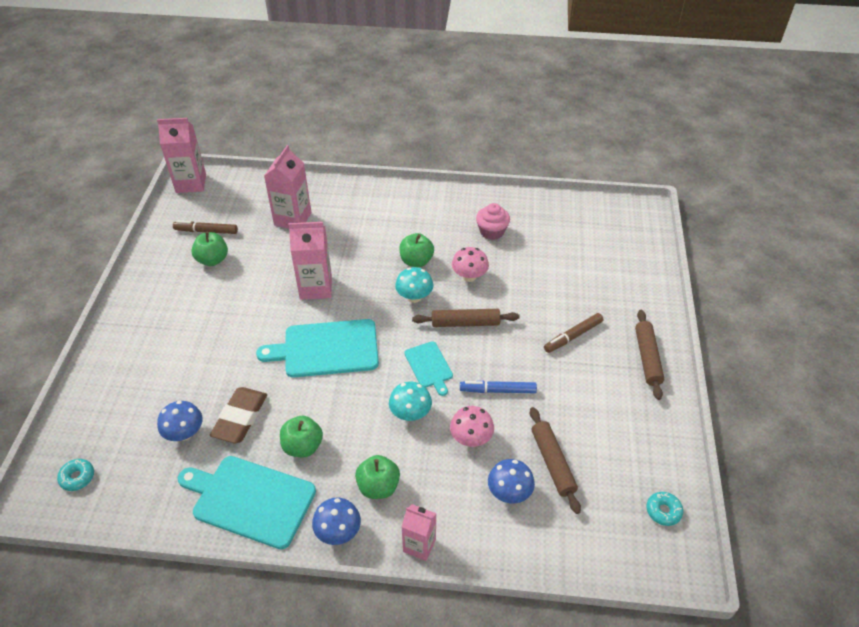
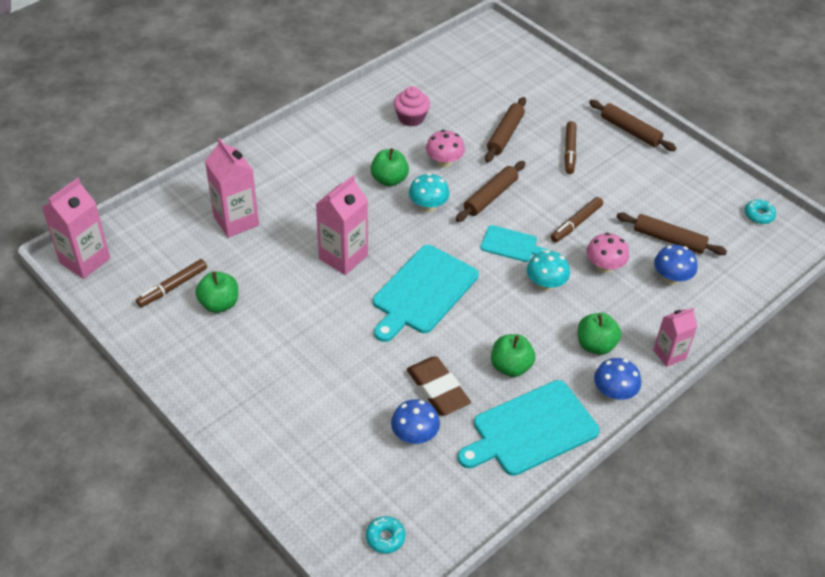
camera: 50 degrees left, 0 degrees up
blue marker [460,381,537,393] -> brown marker [551,197,603,243]
none -> brown rolling pin [485,97,526,162]

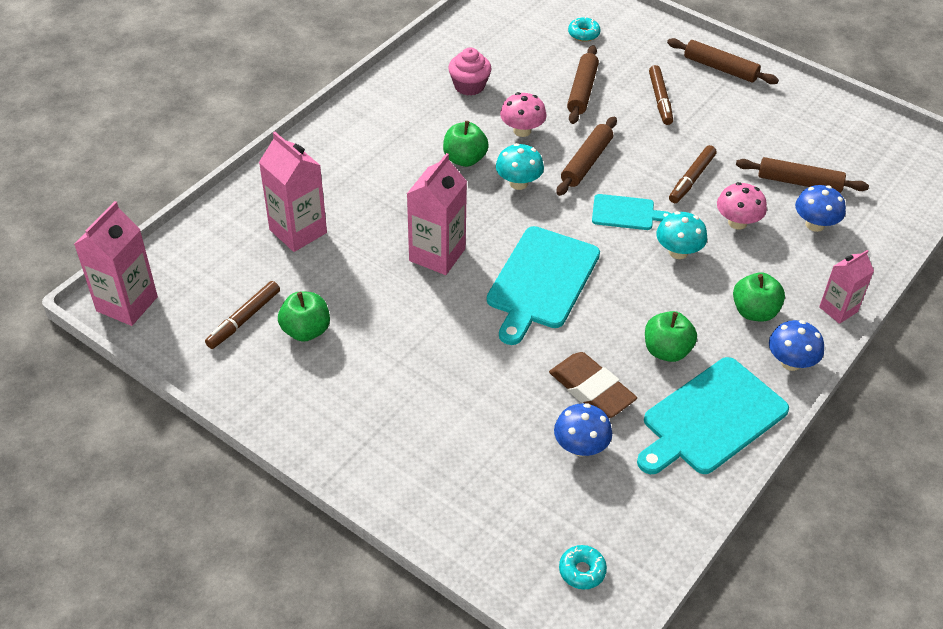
camera: 10 degrees left, 0 degrees up
turquoise donut [745,199,776,224] -> turquoise donut moved to [568,17,601,42]

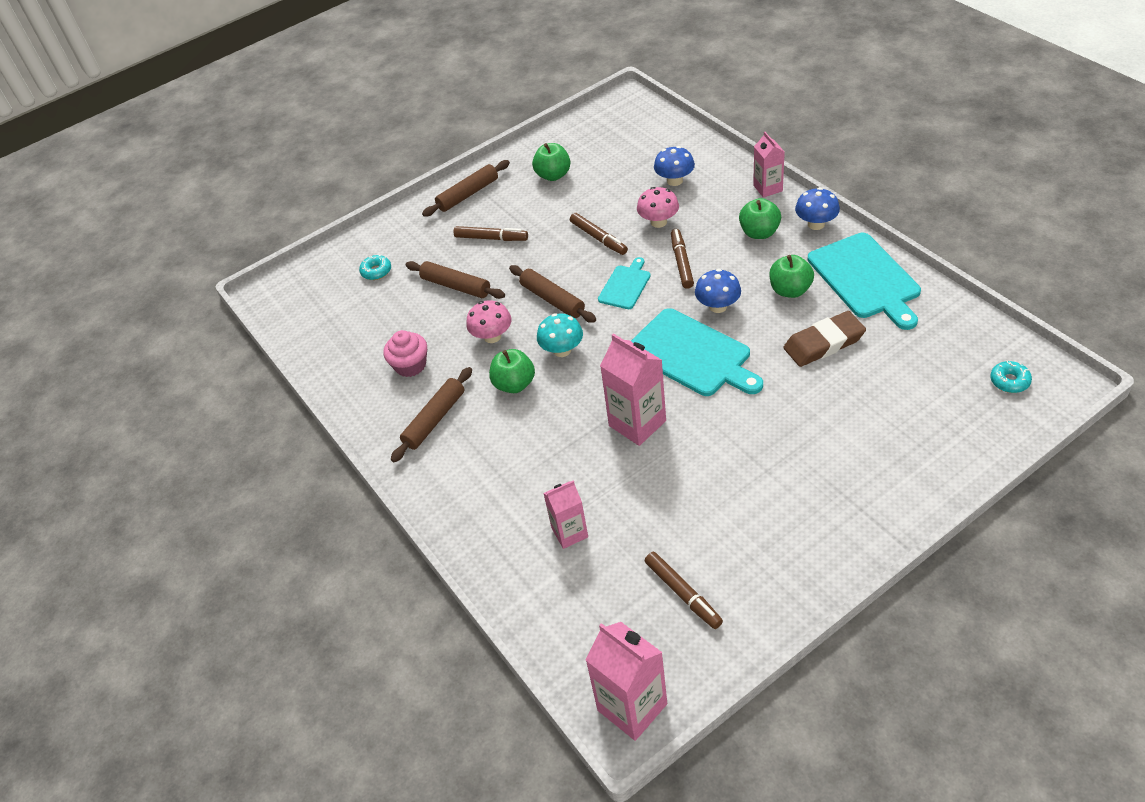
camera: 65 degrees left, 0 degrees up
pink carton [259,132,327,252] -> pink carton [543,481,588,549], size x0.63
green apple [278,291,330,342] -> green apple moved to [532,143,570,181]
blue mushroom [554,403,612,457] -> blue mushroom moved to [695,269,741,313]
turquoise mushroom [656,211,707,259] -> brown marker [671,229,694,289]
brown rolling pin [736,157,869,193] -> brown rolling pin moved to [391,367,472,462]

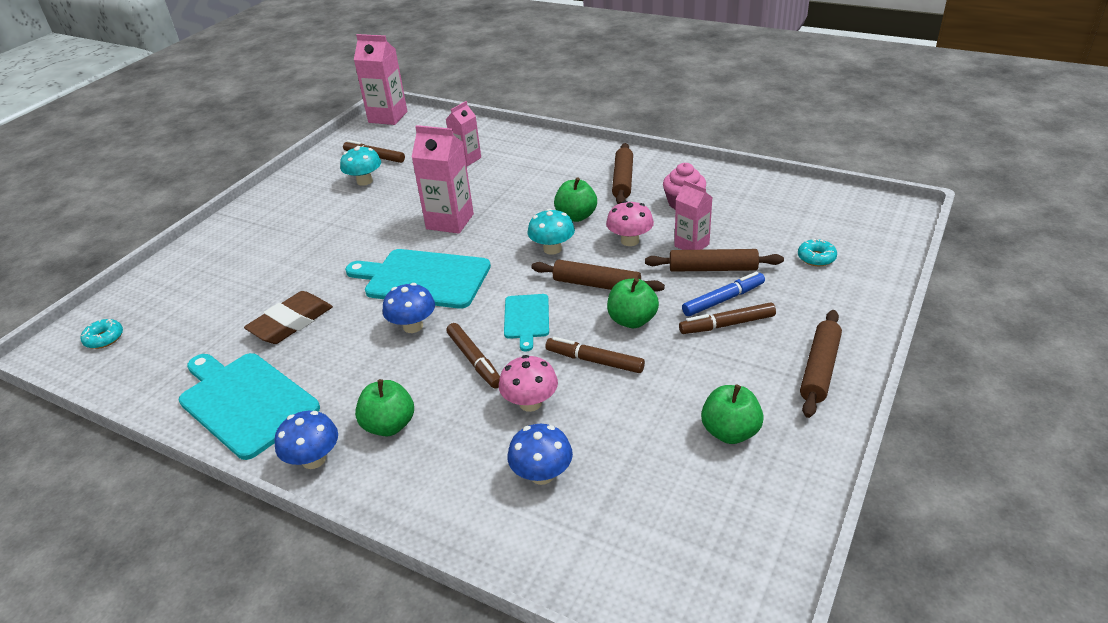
camera: 150 degrees right, 10 degrees down
pink carton [753,132,785,198] -> pink carton moved to [674,180,712,250]
green apple [770,255,814,298] -> green apple moved to [607,278,659,328]
none -> turquoise mushroom [340,146,381,186]
none -> blue marker [682,272,765,316]

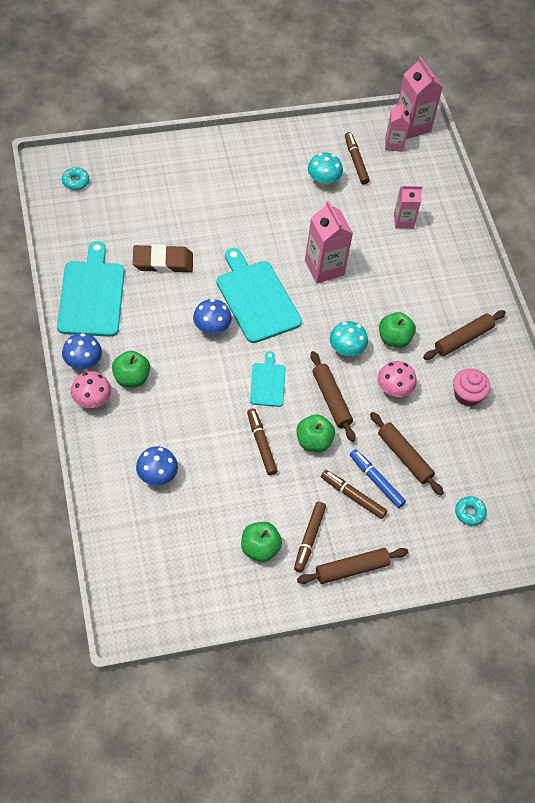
camera: 40 degrees right, 20 degrees up
brown marker [447,323,500,388] -> brown marker moved to [294,502,326,572]
pink mushroom [499,355,558,412] -> pink mushroom moved to [71,371,111,408]
turquoise cutting board [504,294,549,351] -> turquoise cutting board turned 135 degrees clockwise [250,351,286,407]
pink carton [674,180,712,250] -> pink carton moved to [385,101,410,152]
blue marker [682,272,765,316] -> blue marker turned 150 degrees counterclockwise [350,449,406,508]

